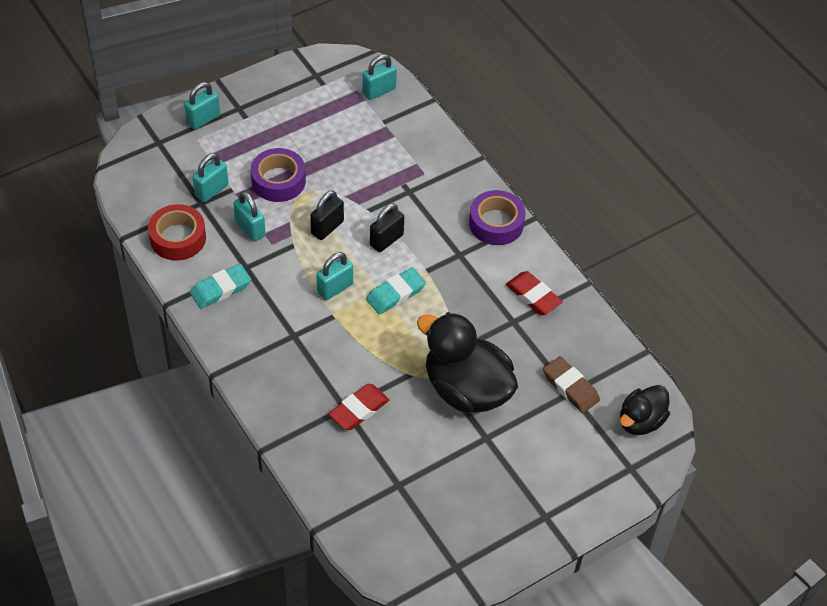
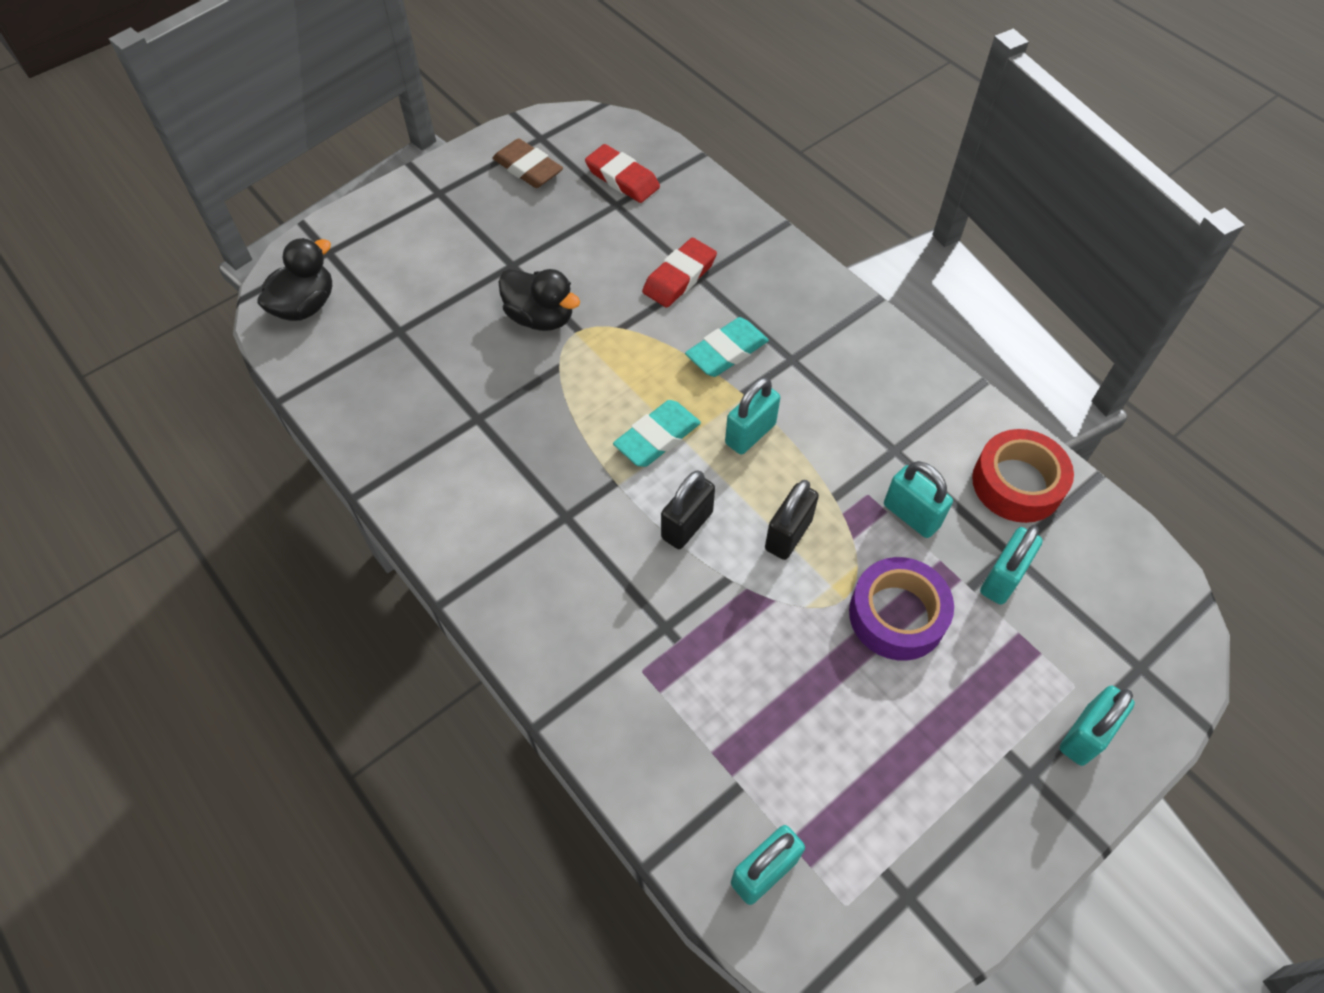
camera: 175 degrees right, 5 degrees up
turquoise eraser [190,264,251,309] -> turquoise eraser moved to [685,317,769,377]
black duck [417,312,518,413] -> black duck [498,269,580,331], size x0.57
purple tape [469,190,525,245] -> none
red eraser [506,271,563,315] -> red eraser moved to [585,144,660,203]
brown eraser [543,356,600,413] -> brown eraser moved to [492,138,563,188]

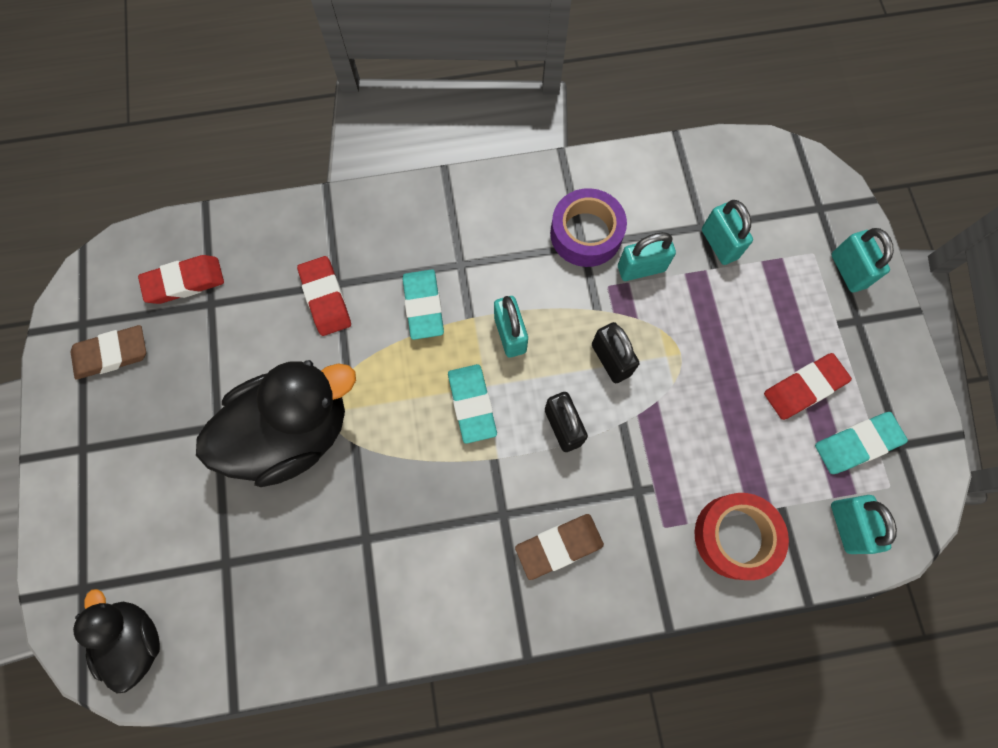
camera: 60 degrees left, 15 degrees up
black duck [498,269,580,331] -> black duck [196,360,356,487], size x1.75
purple tape [849,557,954,661] -> purple tape moved to [550,188,627,267]
red tape [972,429,1074,523] -> red tape moved to [694,493,789,580]
none -> brown eraser [515,514,604,580]
none -> red eraser [764,353,852,420]
none -> turquoise eraser [815,412,908,474]

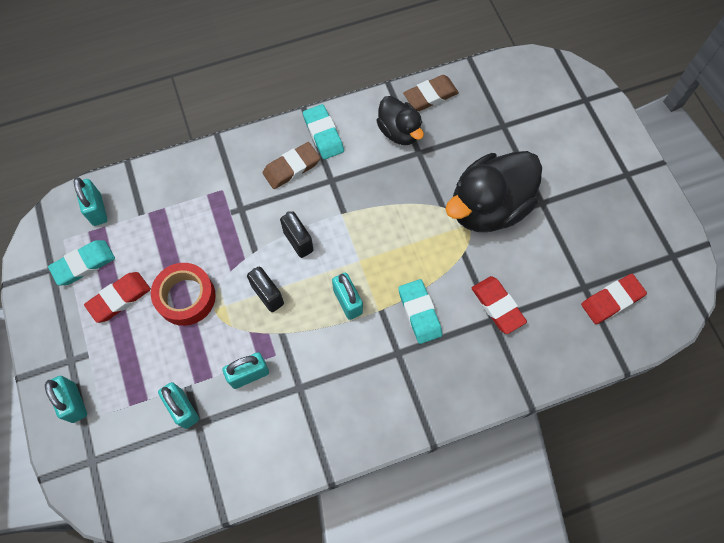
camera: 170 degrees right, 5 degrees down
brown eraser [71,325,146,380] -> brown eraser moved to [403,75,459,111]
black duck [73,589,160,693] -> black duck moved to [376,96,424,145]
turquoise eraser [448,364,497,444] -> turquoise eraser moved to [303,104,344,159]
purple tape [550,188,627,267] -> none
red tape [694,493,789,580] -> red tape moved to [151,263,216,326]

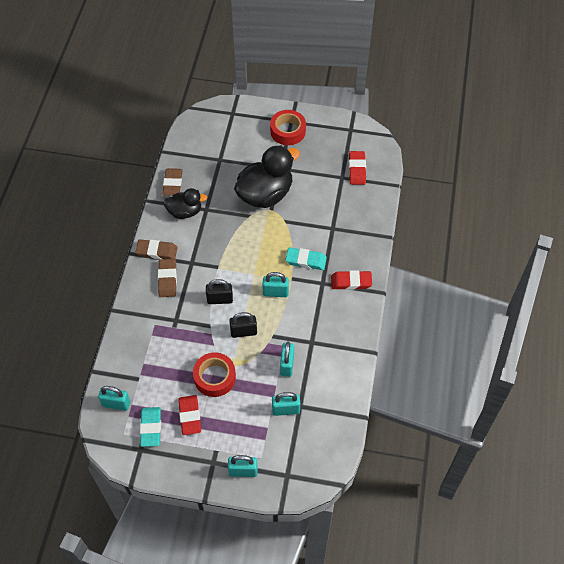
camera: 60 degrees left, 10 degrees down
turquoise eraser [303,104,344,159] -> brown eraser [135,240,178,259]
black duck [445,151,542,232] -> black duck turned 120 degrees counterclockwise [234,145,300,208]
red eraser [472,276,527,334] -> red eraser moved to [331,271,372,290]
none -> red tape [270,110,306,145]

